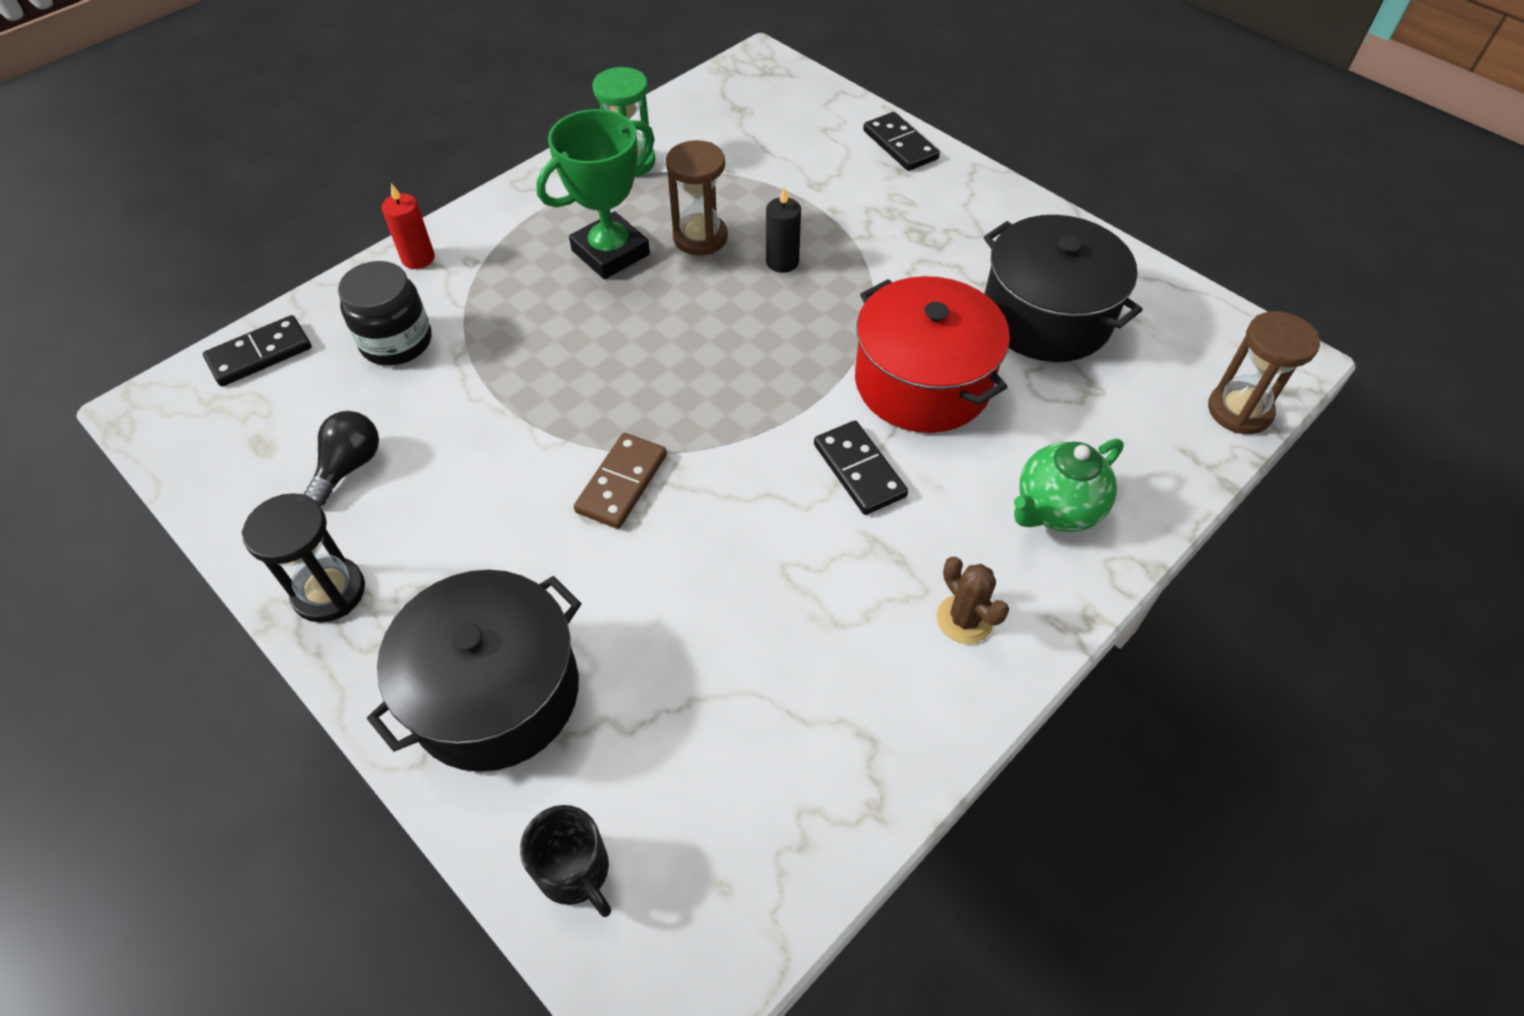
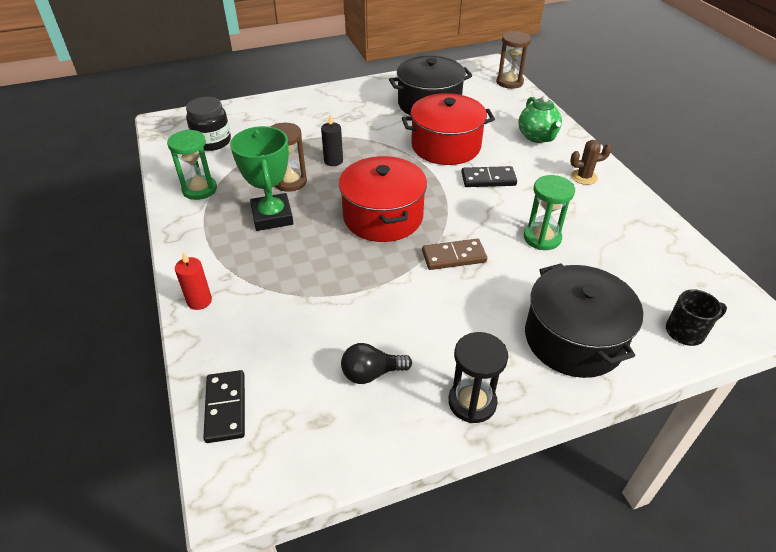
camera: 65 degrees left, 10 degrees down
black light bulb [304,411,379,506] -> black light bulb turned 60 degrees counterclockwise [341,343,412,384]
black jar [338,261,431,366] -> black jar moved to [186,97,231,151]
brown domino [574,433,667,529] -> brown domino turned 60 degrees counterclockwise [422,239,487,270]
black domino [863,112,940,171] -> none
none -> red pot [339,156,427,242]
none -> green hourglass [524,175,575,250]

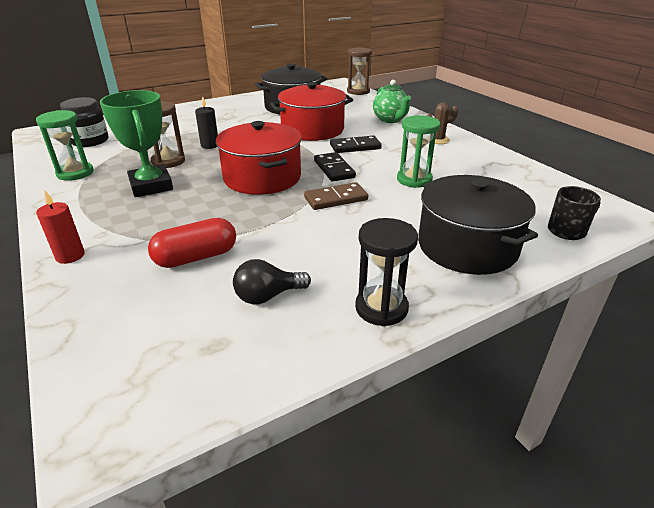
camera: 10 degrees left, 10 degrees down
black domino [203,370,245,443] -> black domino moved to [314,152,356,182]
none -> red capsule [148,218,236,268]

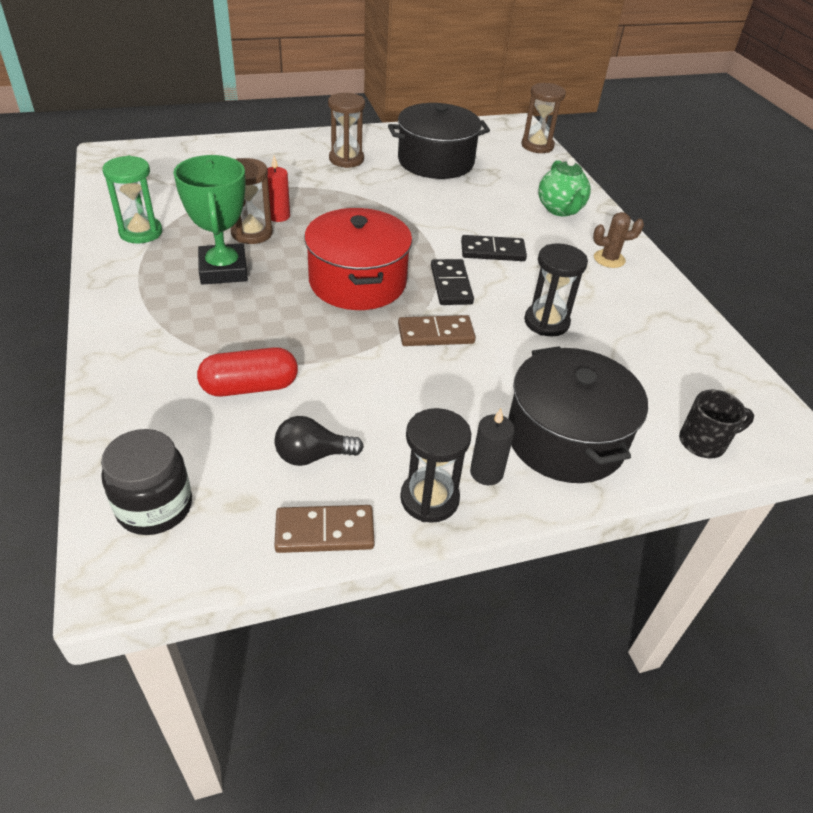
camera: 10 degrees right, 10 degrees up
red candle [36,191,85,264] -> red candle moved to [268,156,290,222]
black jar [60,97,108,147] -> black jar moved to [101,429,192,535]
black candle [195,96,218,149] -> black candle moved to [470,409,515,485]
red pot [270,82,353,141] -> none
green hourglass [397,115,440,188] -> black hourglass [524,243,588,337]
none -> brown domino [274,505,375,553]
none -> brown hourglass [328,93,365,168]

